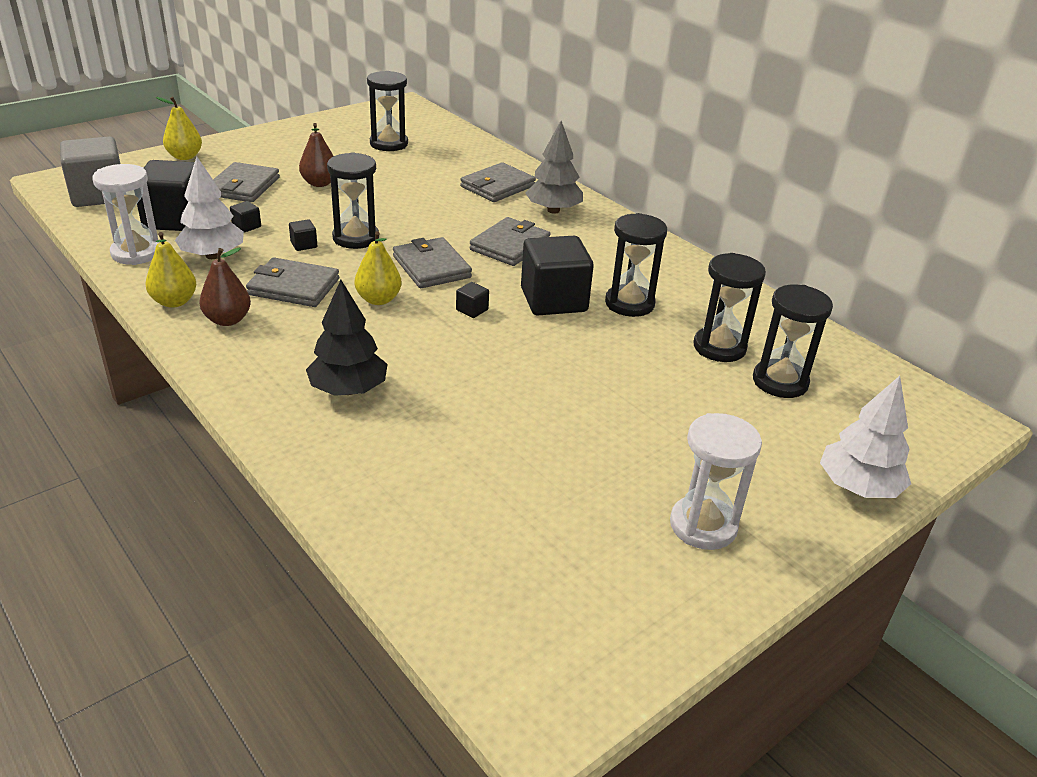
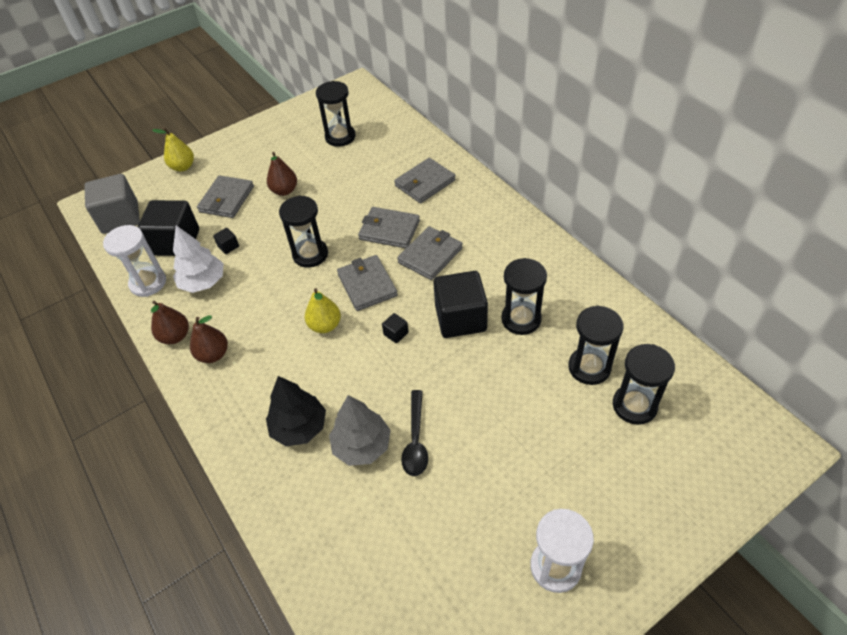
camera: 10 degrees right, 15 degrees up
yellow pear [146,232,196,308] -> brown pear [151,300,189,344]
grey wallet [246,257,339,307] -> grey wallet moved to [358,207,420,249]
black cube [289,219,317,251] -> none
grey tree [525,121,583,214] -> grey tree moved to [329,395,391,466]
white tree [820,376,911,498] -> none
none -> black spoon [401,390,428,476]

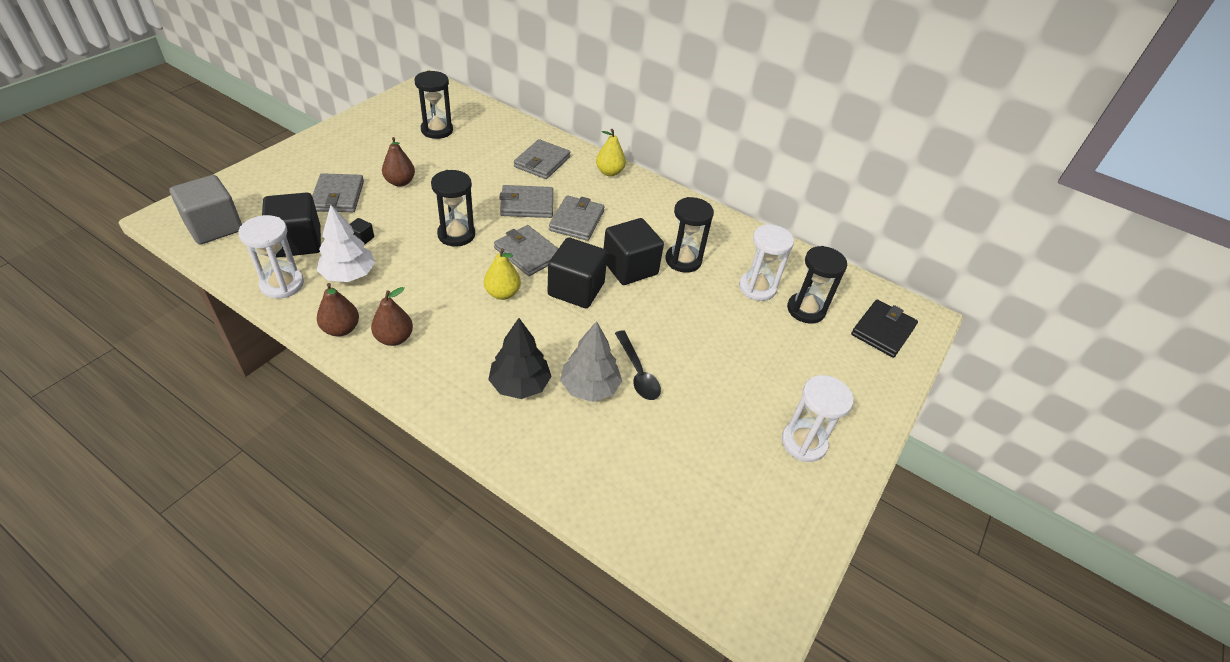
camera: 30 degrees left, 5 degrees down
yellow pear [152,128,194,171] -> yellow pear moved to [596,129,626,176]
black cube [382,313,409,343] -> black cube [547,237,608,308], size x2.43
black hourglass [568,305,623,385] -> white hourglass [739,224,794,301]
none -> black wallet [851,299,918,358]

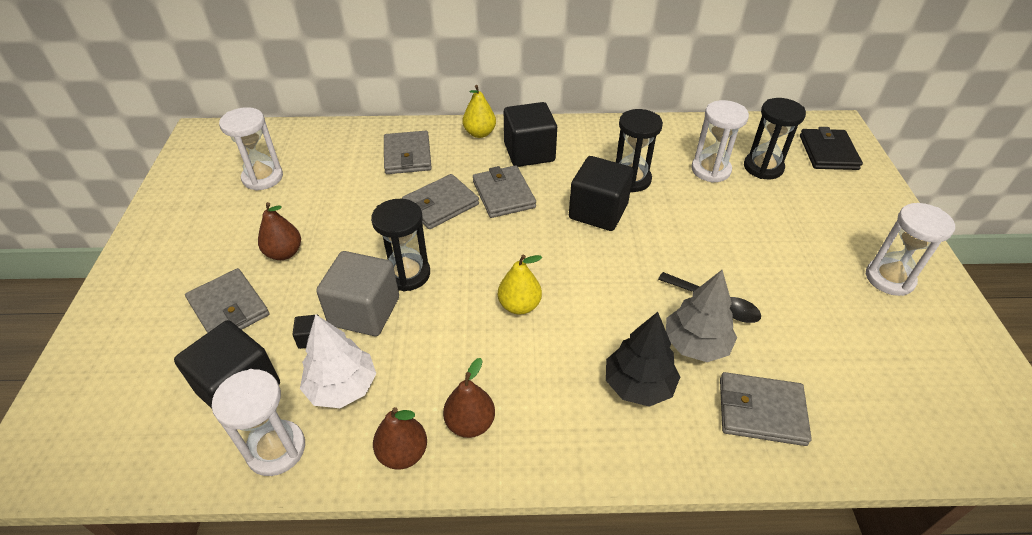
camera: 30 degrees left, 0 degrees up
grey cube [169,175,242,245] -> grey cube moved to [316,251,399,336]
black hourglass [414,71,453,139] -> white hourglass [219,107,283,191]
grey wallet [494,225,559,276] -> grey wallet moved to [720,372,812,446]
black cube [547,237,608,308] -> black cube moved to [504,102,557,167]

